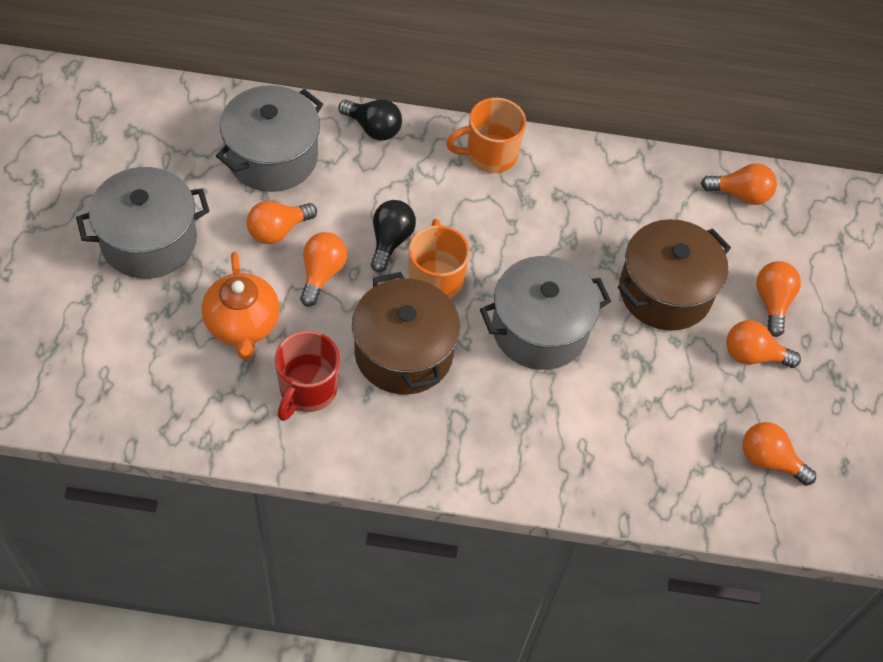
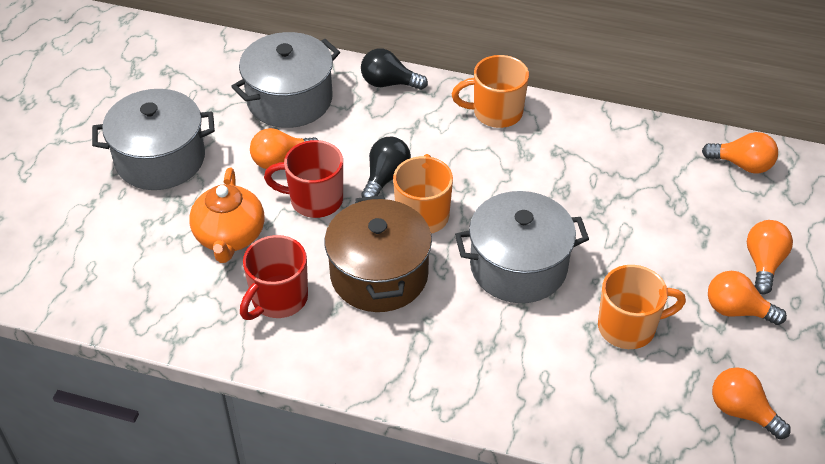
camera: 15 degrees right, 10 degrees down
orange light bulb [300,232,347,307] -> red mug [264,140,343,218]
black light bulb [338,99,402,141] -> black light bulb turned 150 degrees clockwise [361,48,428,90]
brown pot [618,219,731,331] -> none
none -> orange mug [598,265,686,349]

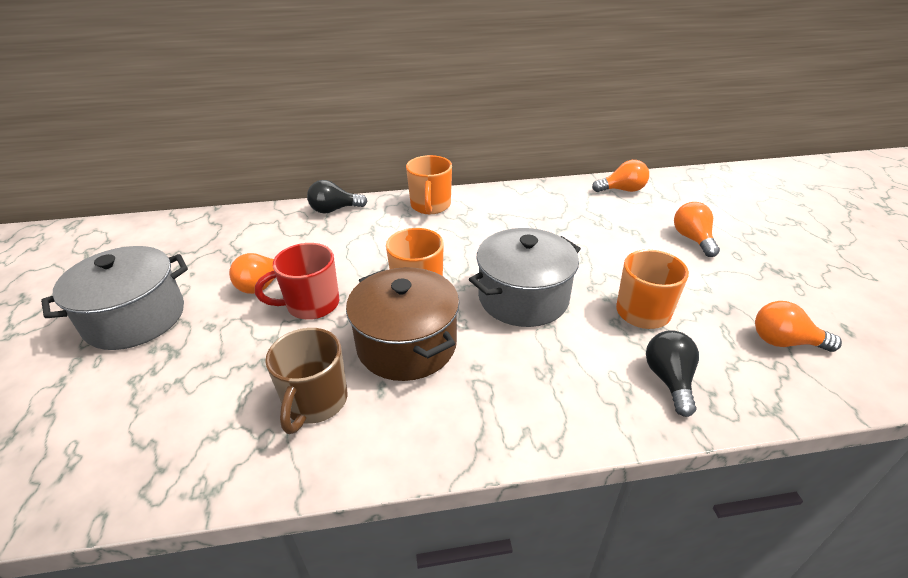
camera: 25 degrees left, 10 degrees down
orange teapot [189,168,265,263] -> none
grey pot [231,32,340,128] -> none
red mug [240,235,308,320] -> brown mug [265,328,347,434]
black light bulb [361,137,411,197] -> black light bulb moved to [646,330,699,417]
orange mug [452,55,529,128] -> orange mug turned 60 degrees counterclockwise [406,155,452,214]
orange light bulb [708,271,787,325] -> none

